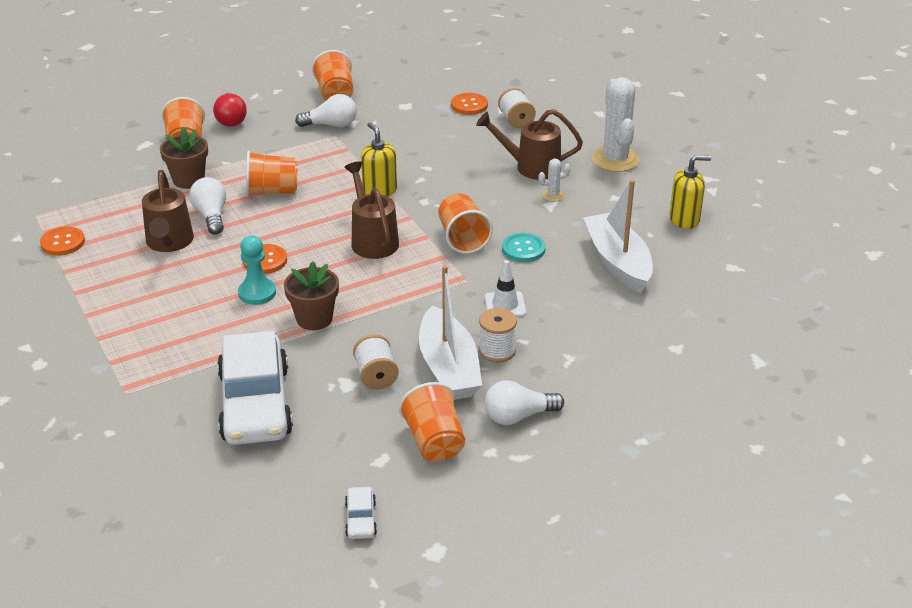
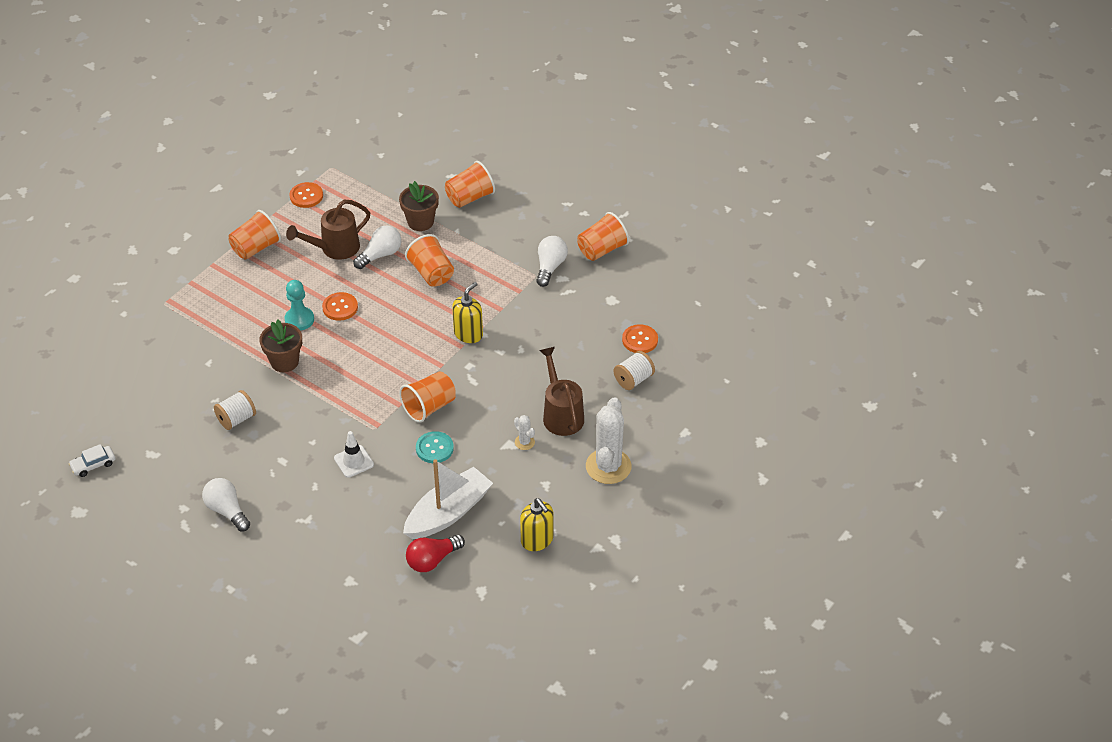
camera: 65 degrees right, 10 degrees up
red light bulb [213,92,247,127] -> red light bulb moved to [406,534,465,572]
white car [217,331,293,445] -> none
white light bulb [295,94,357,127] -> white light bulb turned 135 degrees counterclockwise [536,236,568,287]
brown watering can [344,161,399,259] -> none
orange cup [399,382,465,462] -> orange cup moved to [228,210,281,260]
white boat [419,265,482,400] -> none
white spool [479,308,517,363] -> none
white cactus [592,77,639,172] -> white cactus turned 45 degrees counterclockwise [586,397,632,484]

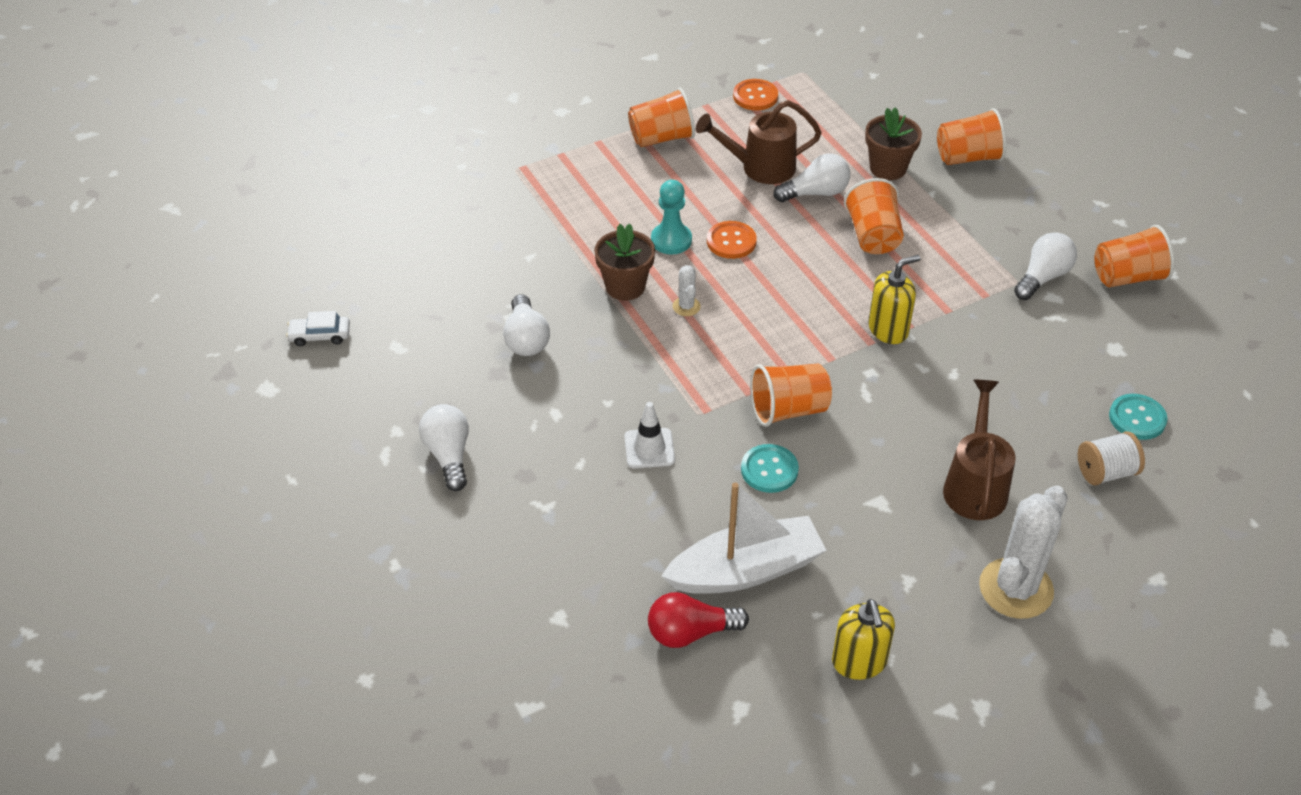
camera: 25 degrees right, 0 degrees up
white spool [214,390,256,430] -> white light bulb [503,294,550,356]
white cactus [514,415,535,450] -> white cactus moved to [673,265,701,316]
orange button [622,324,658,353] -> turquoise button [1109,394,1168,440]

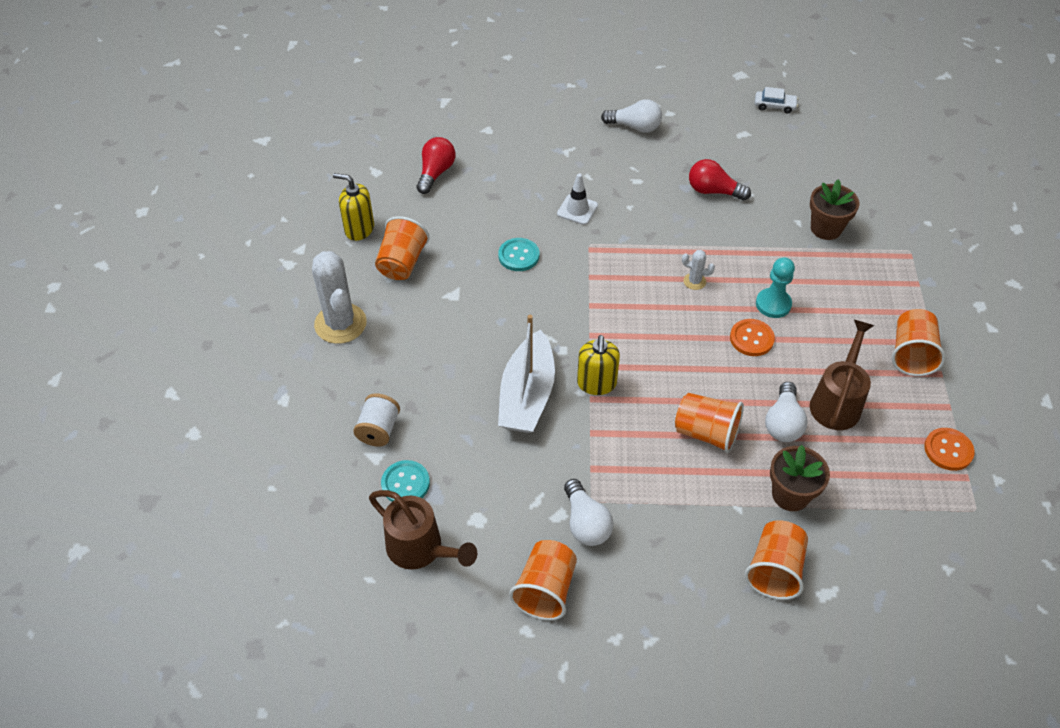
camera: 120 degrees right, 5 degrees up
white car [286,311,350,346] -> white car turned 75 degrees clockwise [755,87,798,113]
white light bulb [503,294,550,356] -> red light bulb [689,159,751,201]
brown flower pot [594,224,655,301] -> brown flower pot moved to [810,179,859,240]
white boat [661,483,827,594] -> white boat moved to [498,315,555,433]
orange cup [750,364,832,427] -> orange cup moved to [375,216,430,280]
brown watering can [943,380,1016,520] -> brown watering can moved to [369,490,477,570]

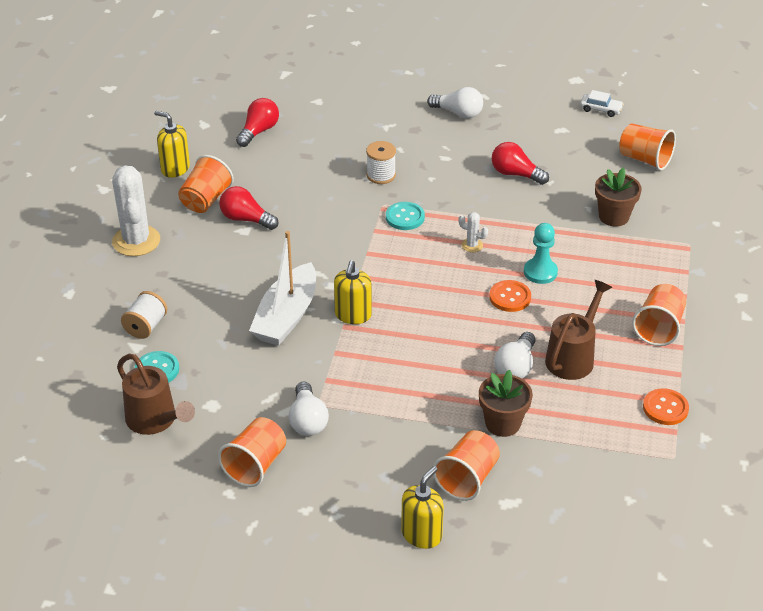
camera: 10 degrees right, 10 degrees down
turquoise button [498,238,539,271] -> turquoise button moved to [386,202,425,230]
white traffic cone [557,173,598,225] -> white spool [366,141,396,184]
orange cup [675,393,744,453] -> orange cup moved to [619,124,676,171]
none -> red light bulb [219,186,279,230]
none -> yellow soap dispenser [401,466,444,549]

